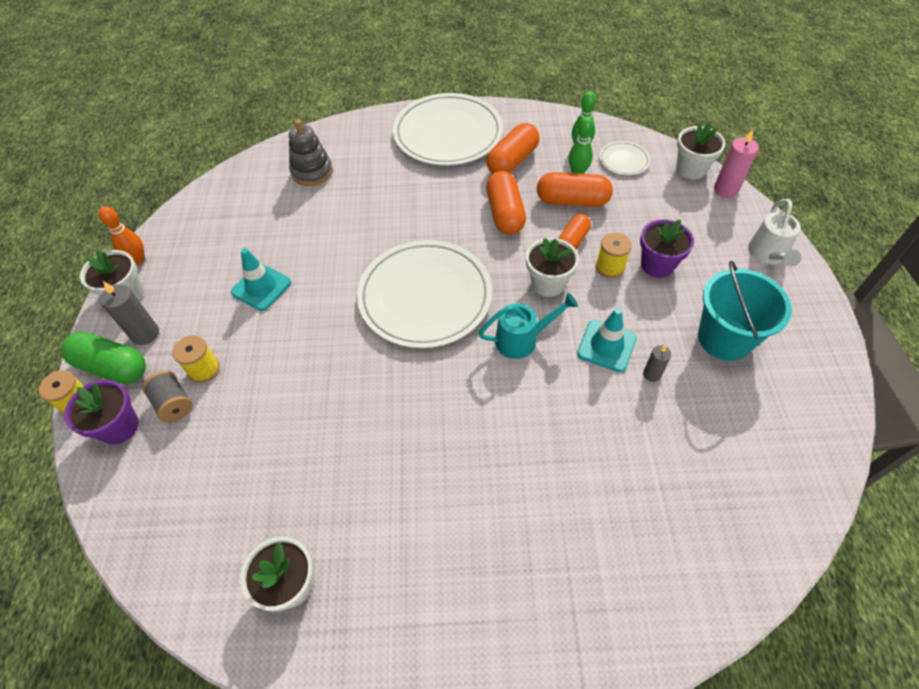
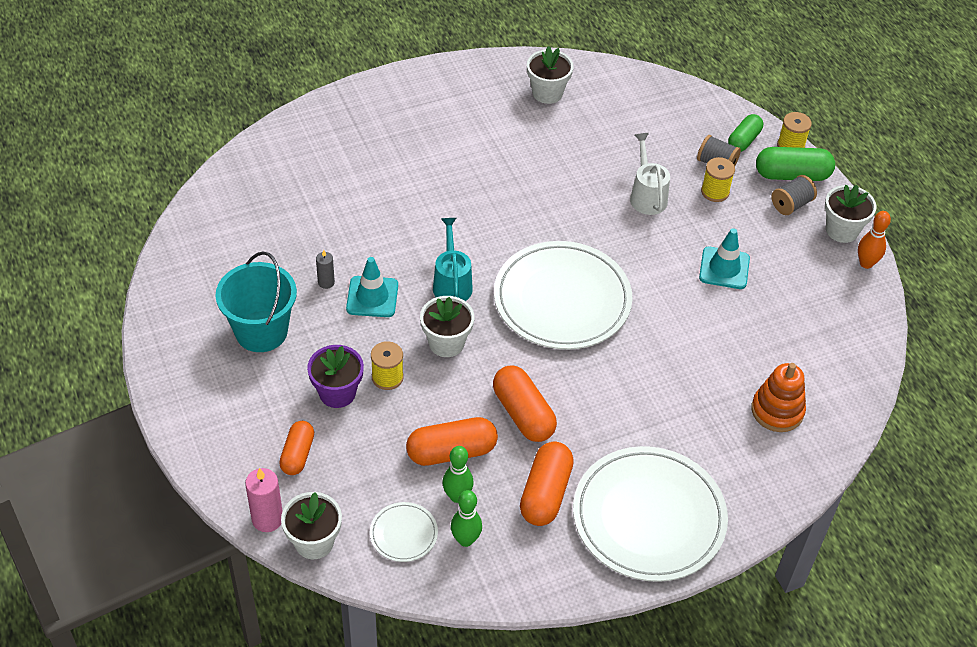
camera: 155 degrees right, 5 degrees down
purple flower pot [64,380,139,445] -> green capsule [728,114,763,152]
grey candle [100,281,159,345] -> grey spool [772,175,817,215]
grey stacking toy [289,120,333,186] -> orange stacking toy [751,363,806,432]
turquoise watering can [478,293,578,359] -> turquoise watering can turned 120 degrees clockwise [433,218,473,301]
orange capsule [558,214,591,250] -> orange capsule moved to [279,421,314,475]
white watering can [748,199,802,266] -> white watering can moved to [630,133,670,215]

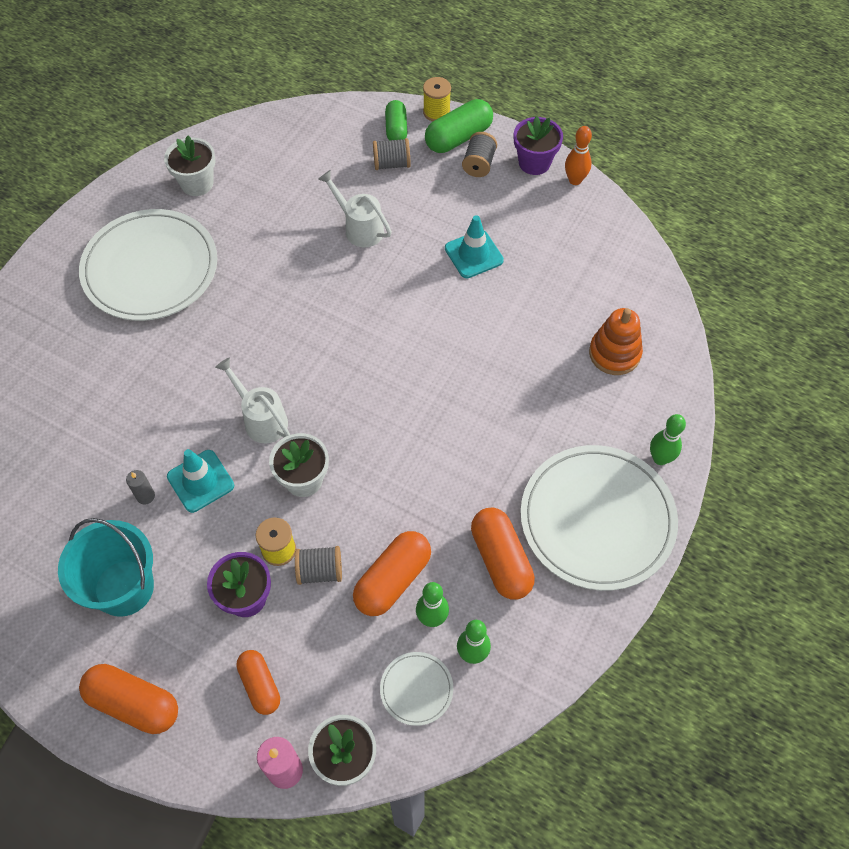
camera: 35 degrees left, 10 degrees up
turquoise watering can [433,218,473,301] -> white watering can [215,357,290,443]
orange capsule [493,366,557,442] -> orange capsule moved to [79,664,178,734]
white plate [494,241,633,349] -> white plate moved to [79,209,217,321]
yellow spool [701,157,735,202] -> none
white flower pot [825,185,876,243] -> purple flower pot [514,116,563,175]
none -> grey spool [295,546,342,585]
none -> green bowling pin [650,414,686,465]

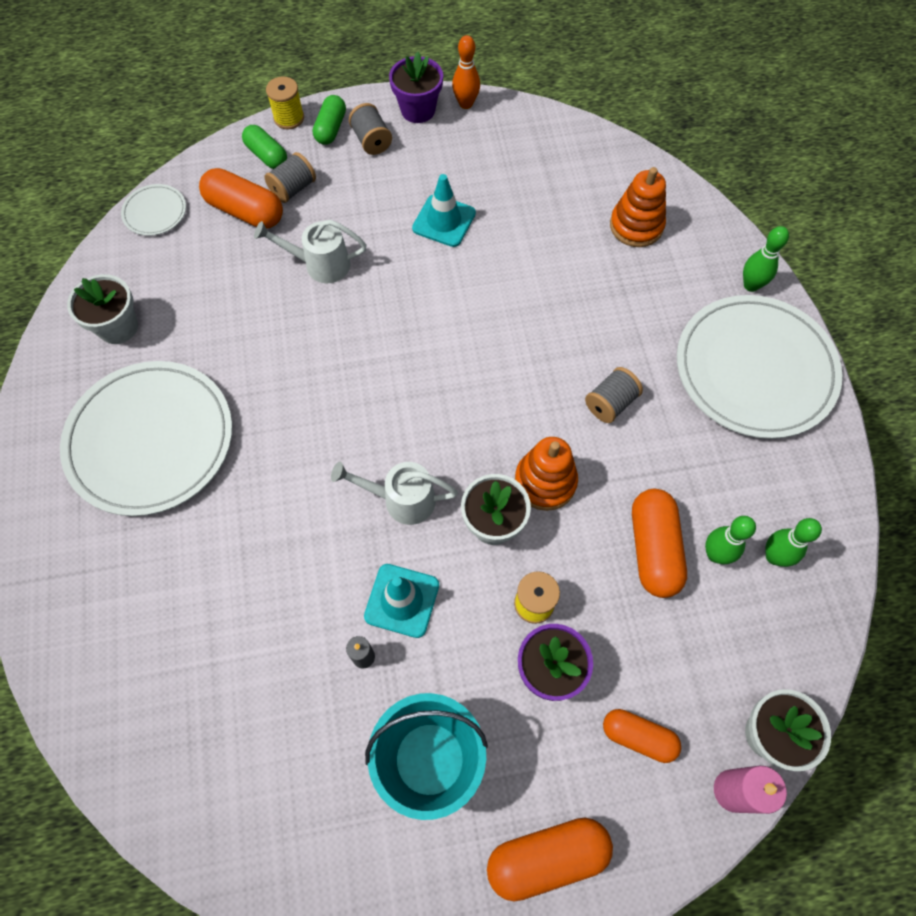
camera: 40 degrees left, 5 degrees up
grey spool [295,546,342,585] -> grey spool moved to [585,367,643,423]
white plate [380,652,453,726] -> white plate moved to [121,184,186,236]
green capsule [425,99,493,153] -> green capsule [313,95,346,145], size x0.66
orange capsule [471,508,535,600] -> orange capsule moved to [199,168,283,229]
none -> orange stacking toy [515,437,578,511]

